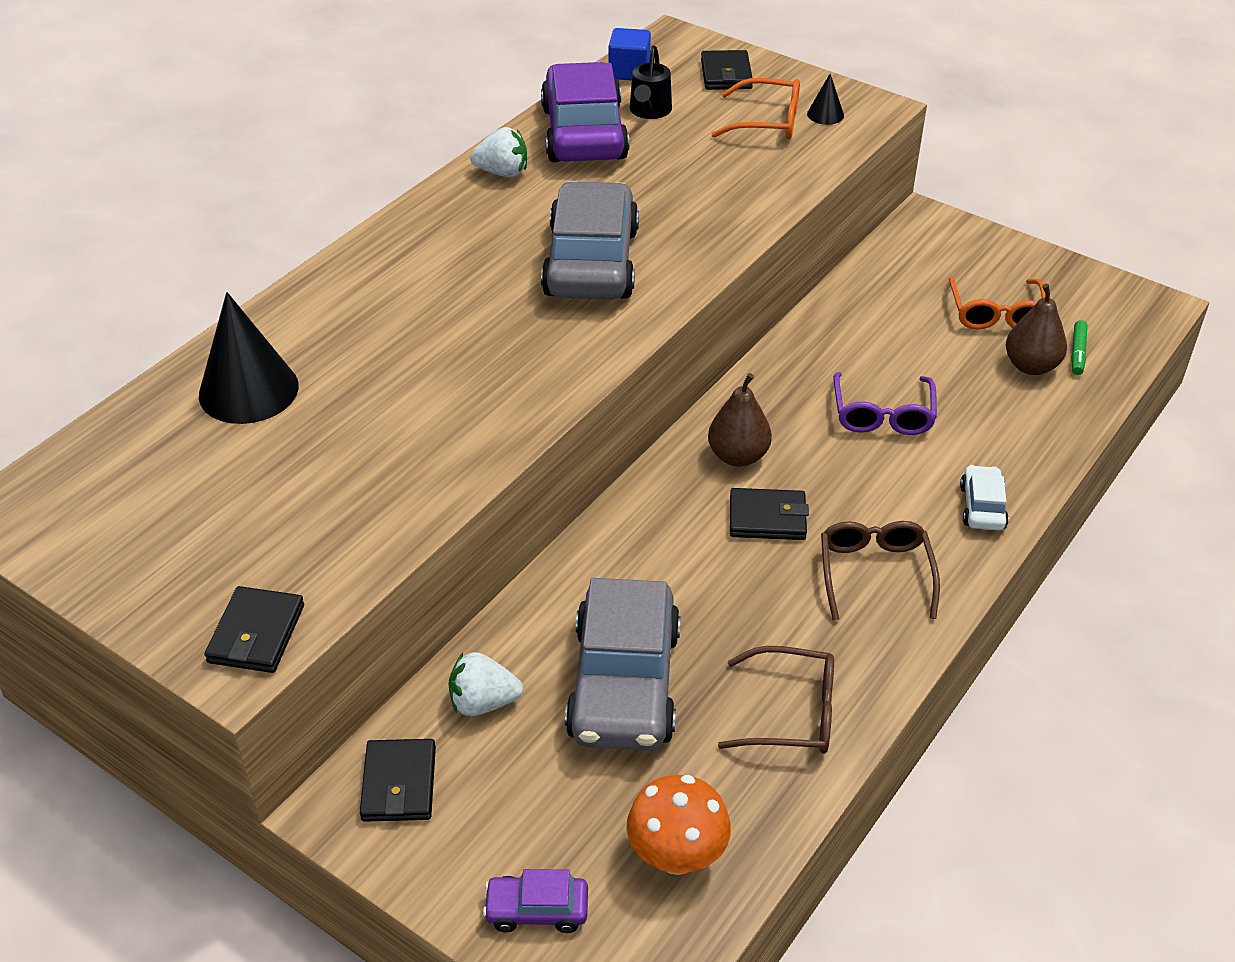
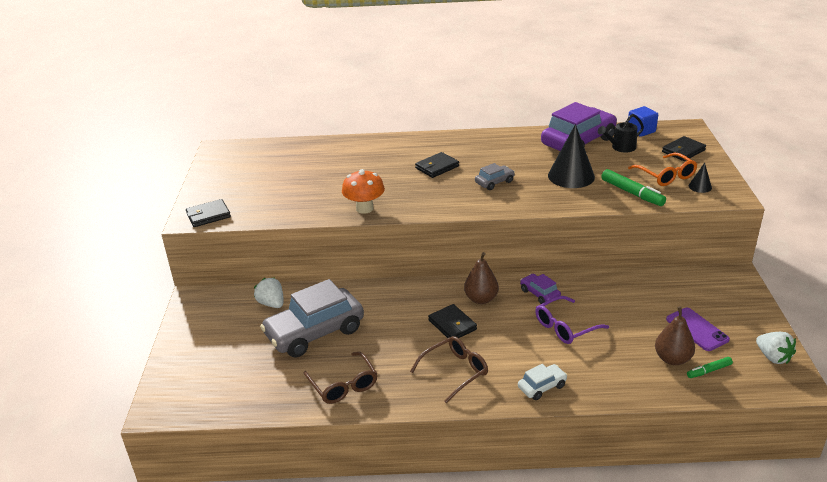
camera: 55 degrees right, 10 degrees down
black cone [199,292,299,424] -> black cone moved to [548,124,595,188]
black wallet [360,739,436,822] -> black wallet moved to [415,152,459,178]
white strawberry [470,127,527,177] -> white strawberry moved to [756,332,796,364]
purple car [483,869,588,933] -> purple car moved to [520,274,561,304]
grey car [541,181,639,299] -> grey car [475,163,515,190], size x0.46
orange mushroom [626,775,731,875] -> orange mushroom moved to [342,169,385,214]
orange glasses [949,277,1046,329] -> purple phone [666,308,730,351]
none -> green marker [601,169,666,206]

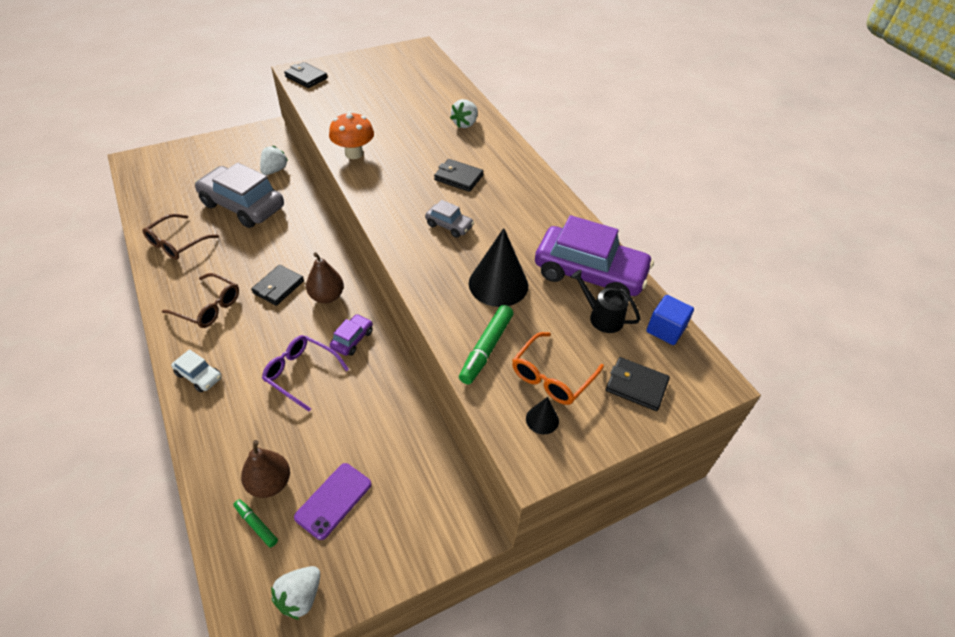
camera: 60 degrees right, 15 degrees up
none -> white strawberry [450,99,478,128]

